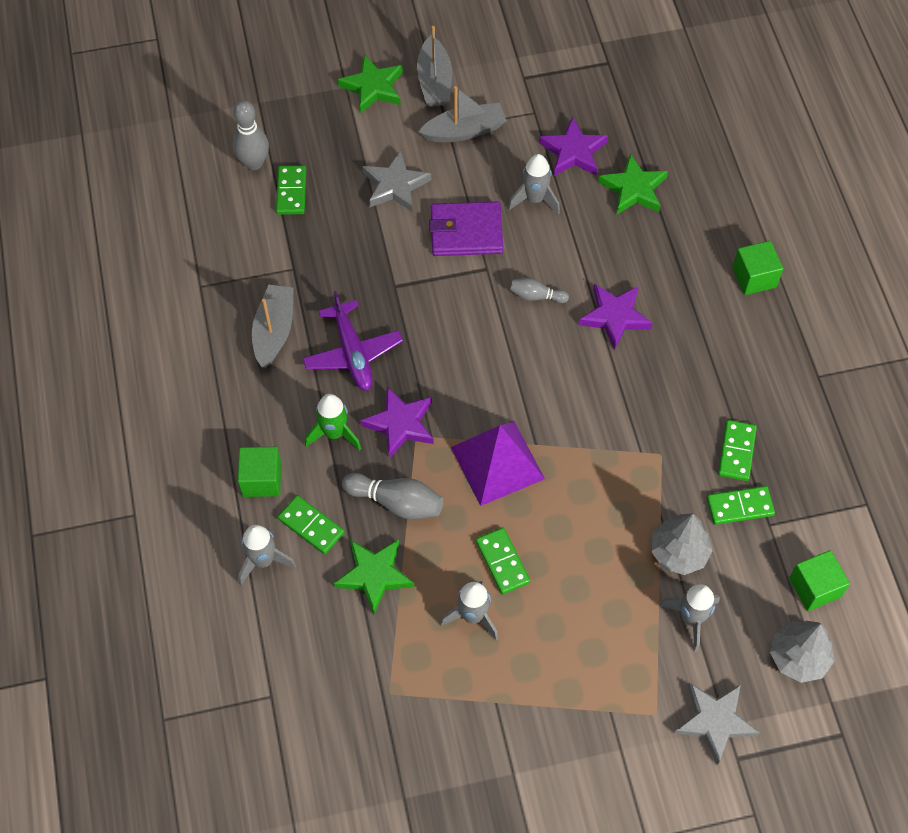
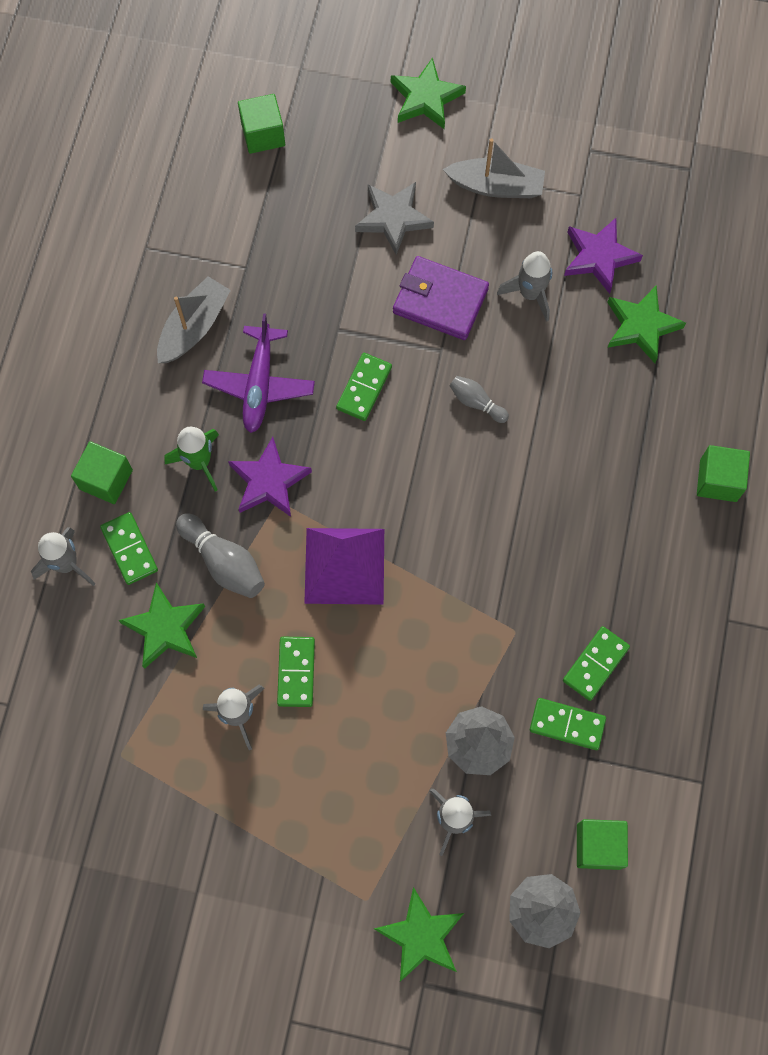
camera: 25 degrees right, 10 degrees up
grey bowling pin [233,100,269,170] -> green cube [238,94,285,154]
green domino [276,165,306,215] -> green domino moved to [336,353,392,421]
grey boat [417,26,452,106] -> none
purple star [578,284,653,350] -> none
grey star [674,683,760,765] -> green star [374,887,464,982]

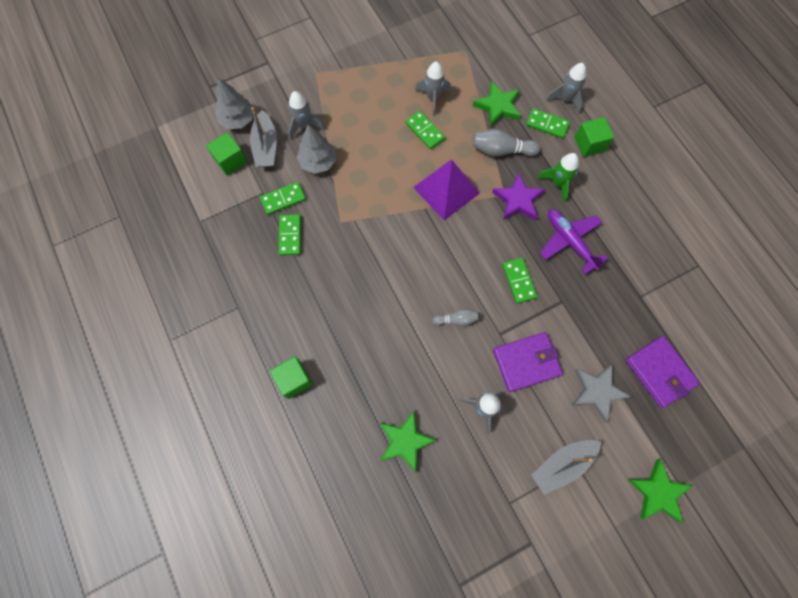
camera: 140 degrees right, 0 degrees up
grey boat [157,277,231,363] -> grey boat moved to [250,107,277,168]
green cube [238,94,285,154] -> none
green star [374,887,464,982] -> none
purple star [564,218,643,294] -> none
none -> purple wallet [626,336,700,408]

